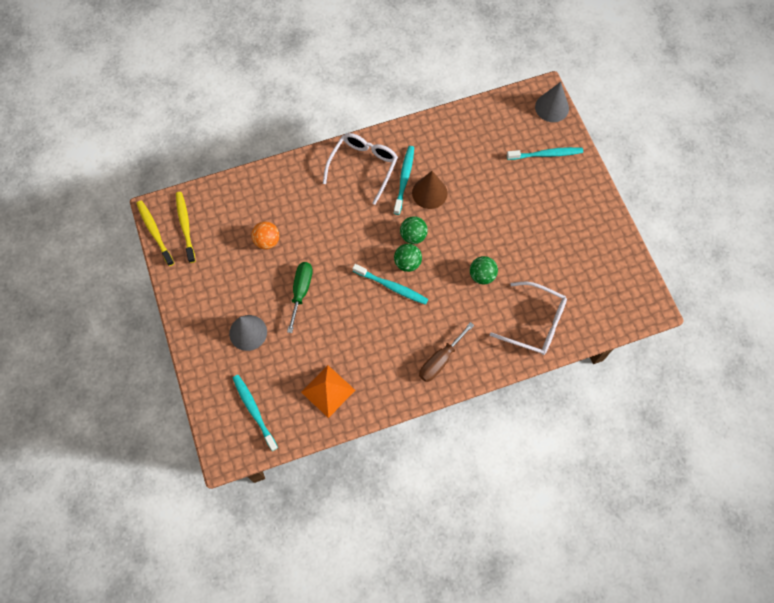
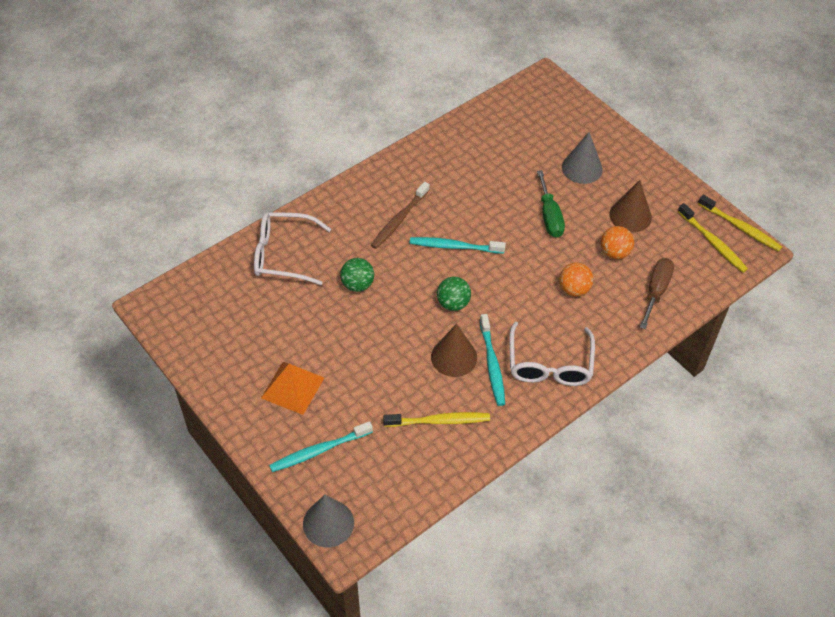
camera: 160 degrees right, 15 degrees down
turquoise toothbrush [233,375,278,451] -> none
orange pyramid [301,365,355,418] -> orange pyramid moved to [261,362,324,415]
green ball [394,244,422,272] -> none
brown screwdriver [419,322,474,382] -> brown screwdriver moved to [640,258,674,329]
none -> brown toothbrush [371,182,430,249]
none -> yellow toothbrush [383,412,490,427]
none -> orange ball [559,263,593,296]
none -> brown cone [609,180,652,232]

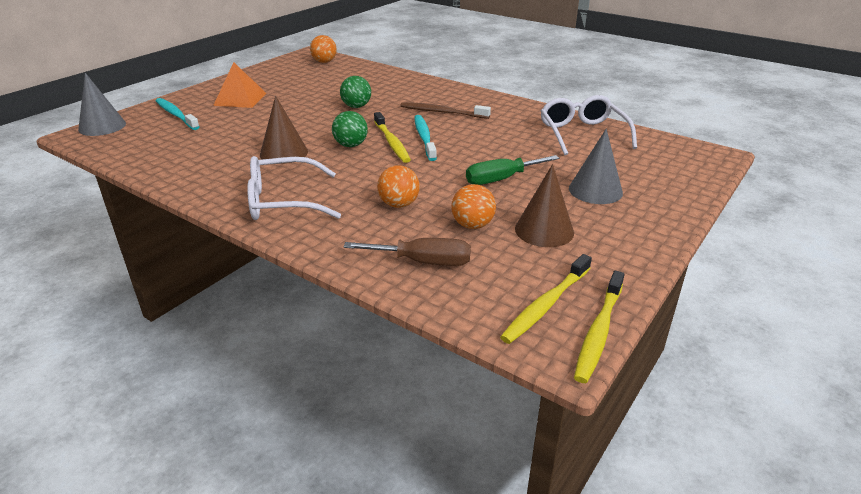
camera: 75 degrees right, 20 degrees down
white glasses [254,212,331,285] -> white glasses moved to [541,95,637,155]
yellow toothbrush [383,412,490,427] -> yellow toothbrush moved to [374,112,411,163]
turquoise toothbrush [480,314,505,406] -> none
none -> orange ball [310,35,337,63]

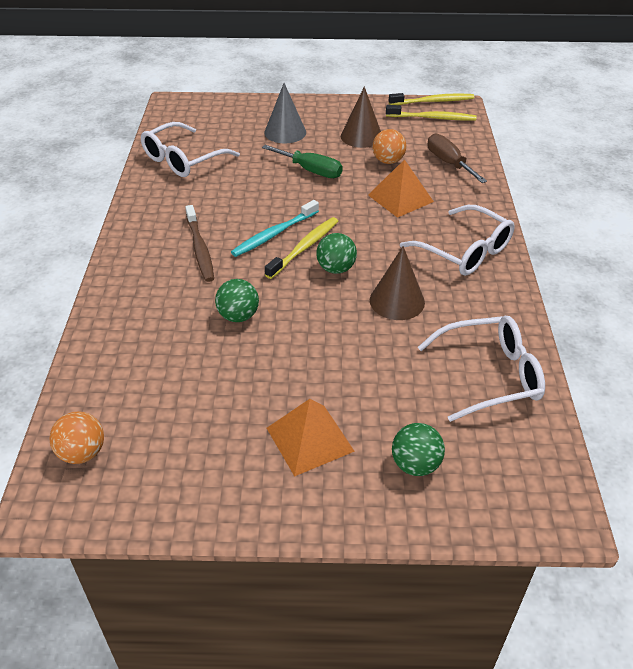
camera: 125 degrees left, 10 degrees up
grey cone [78,73,126,136] -> none
turquoise toothbrush [156,98,199,130] -> green ball [392,423,445,476]
orange ball [377,165,420,208] -> orange pyramid [368,159,434,218]
none -> white glasses [418,316,545,422]

